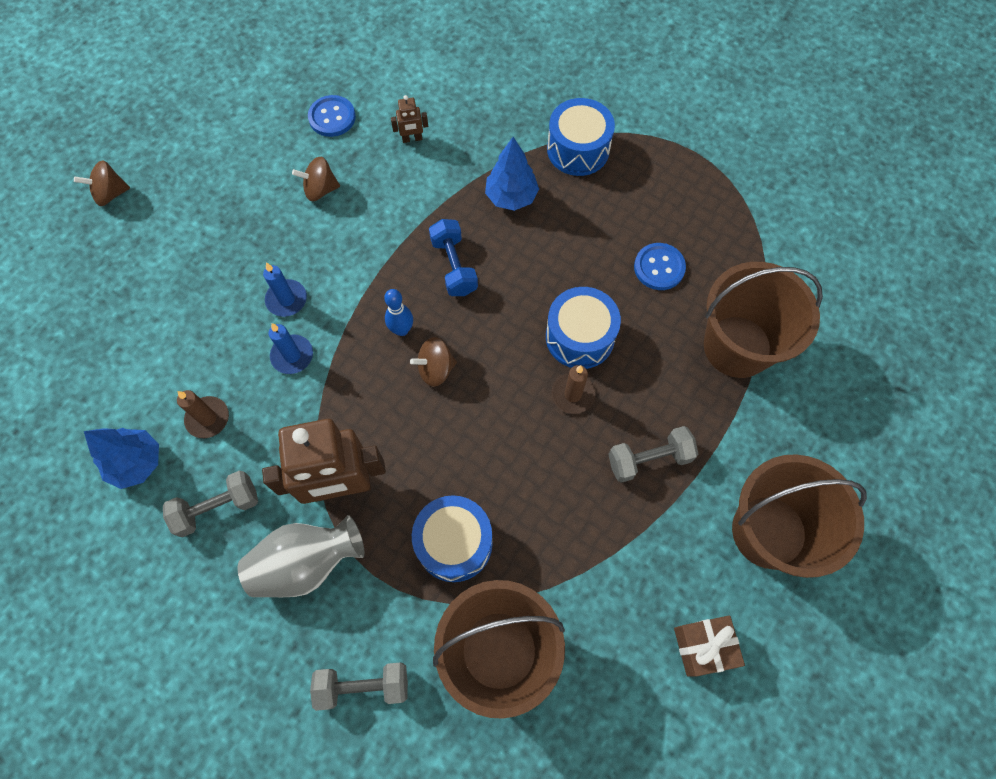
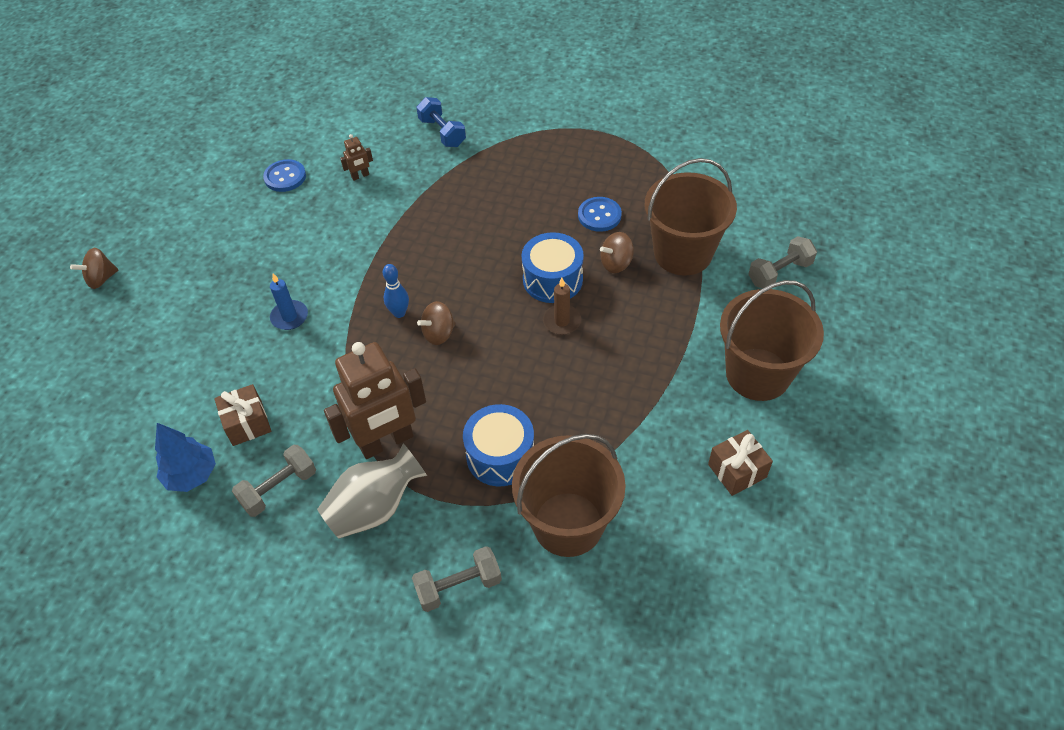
camera: 15 degrees left, 15 degrees down
brown candle [177,390,229,438] -> brown gift [214,384,271,446]
blue candle [268,323,313,374] -> none
brown spinning top [292,157,340,201] -> brown spinning top moved to [600,232,634,273]
blue dumbbell [429,219,478,296] -> blue dumbbell moved to [416,97,466,147]
blue tree [485,137,539,211] -> none
blue drum [547,98,615,176] -> none
grey dumbbell [608,426,698,483] -> grey dumbbell moved to [748,236,817,289]

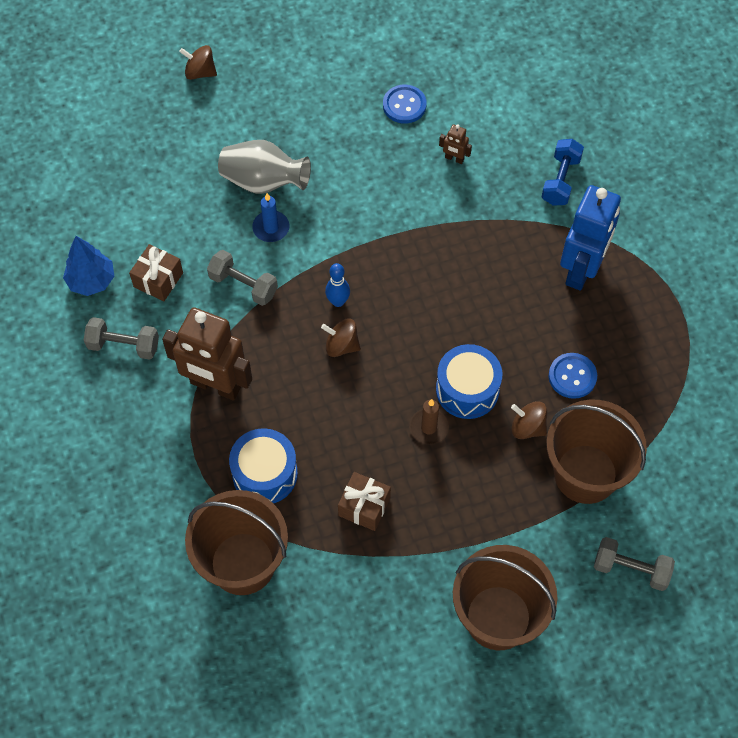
camera: 50 degrees right, 10 degrees up
grey vase [317,444,427,539] -> grey vase moved to [218,140,311,194]
grey dumbbell [412,546,502,612] -> grey dumbbell moved to [207,250,278,306]
brown gift [708,430,773,496] -> brown gift moved to [338,472,391,531]
none -> blue robot [560,185,621,291]

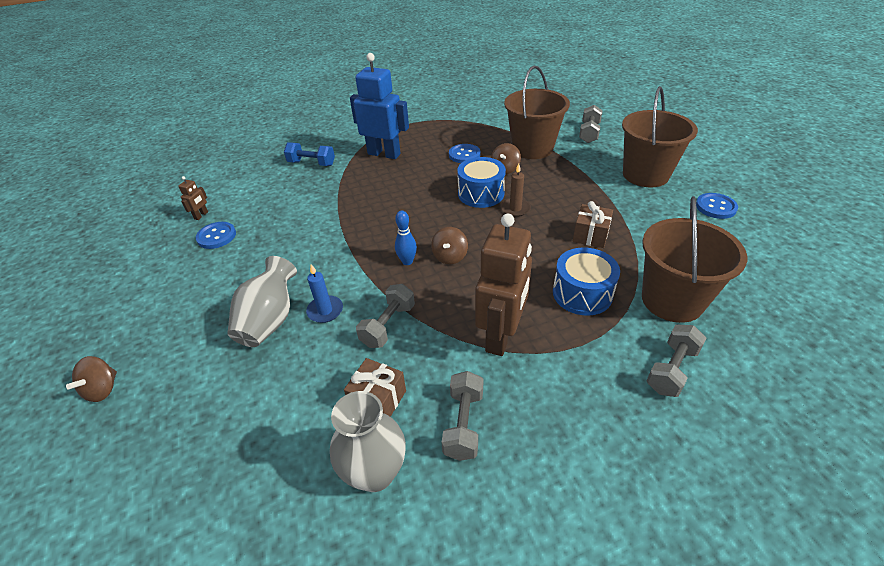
camera: 90 degrees left, 20 degrees down
blue tree [63,236,115,296] -> grey vase [330,391,406,492]
brown robot [439,124,472,164] -> brown robot moved to [178,176,208,220]
none -> grey dumbbell [647,325,706,397]
none -> blue button [696,193,738,219]

